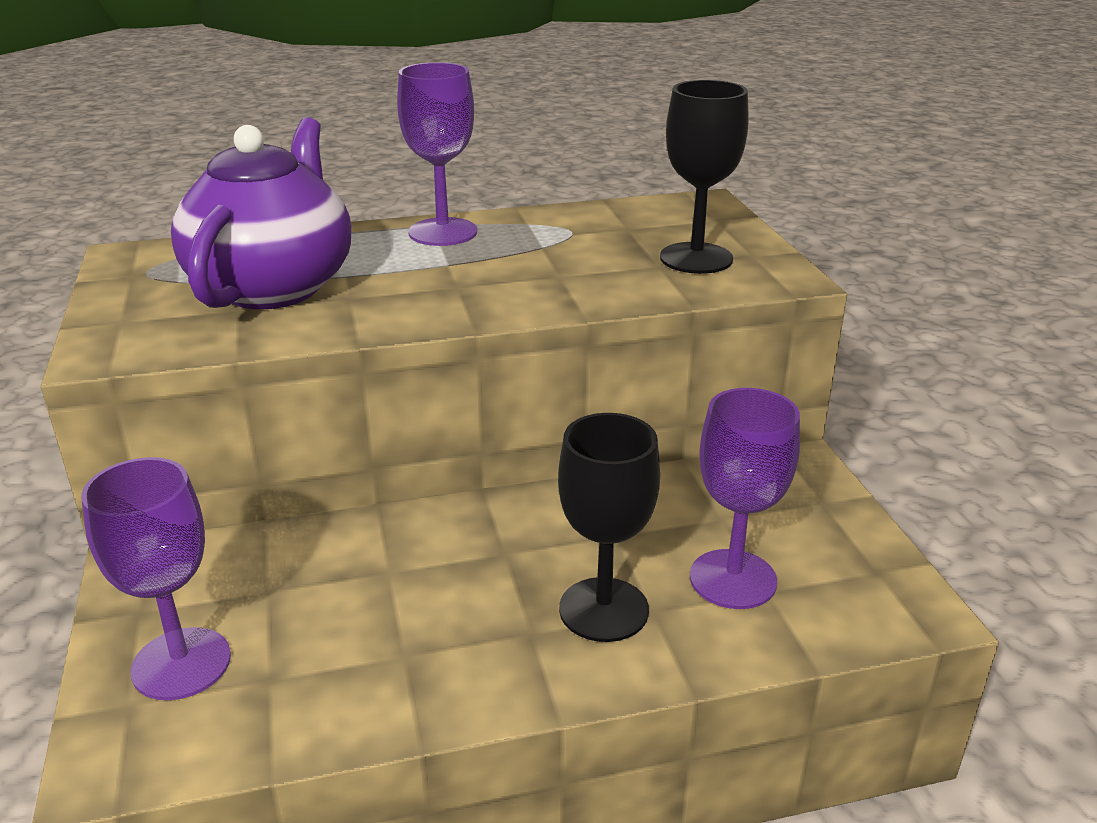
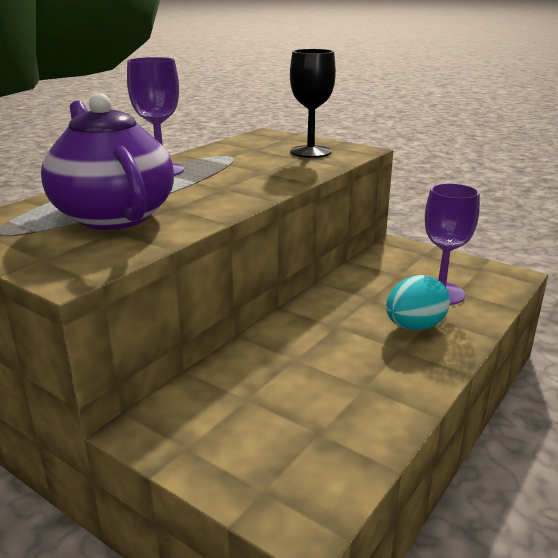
camera: 40 degrees left, 5 degrees down
purple goblet [81,457,231,700] -> none
black goblet [558,413,660,642] -> turquoise egg [386,275,450,330]

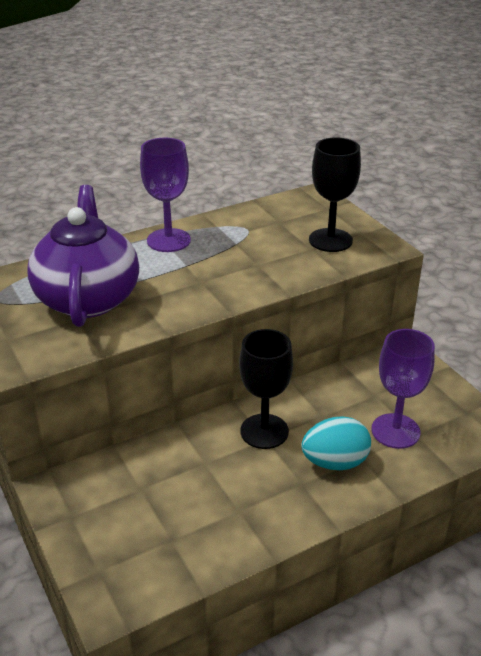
camera: 25 degrees right, 10 degrees up
none -> black goblet [239,329,293,449]

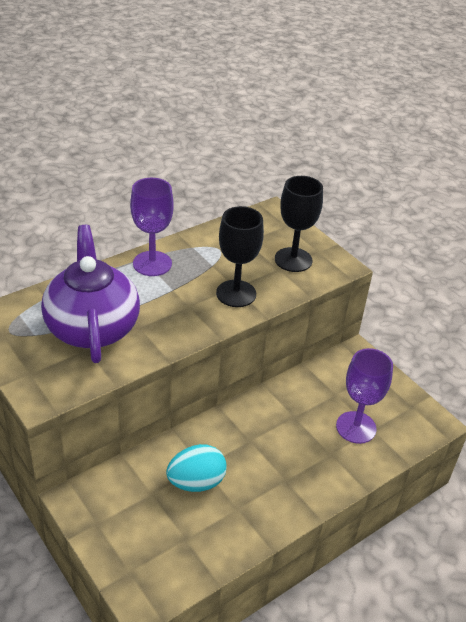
camera: 10 degrees left, 5 degrees up
black goblet [239,329,293,449] -> black goblet moved to [216,206,264,307]
turquoise egg [301,416,371,470] -> turquoise egg moved to [166,444,227,492]

